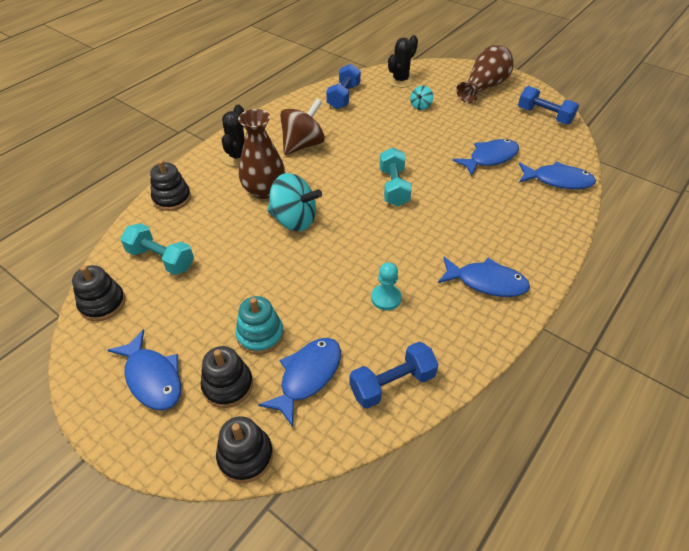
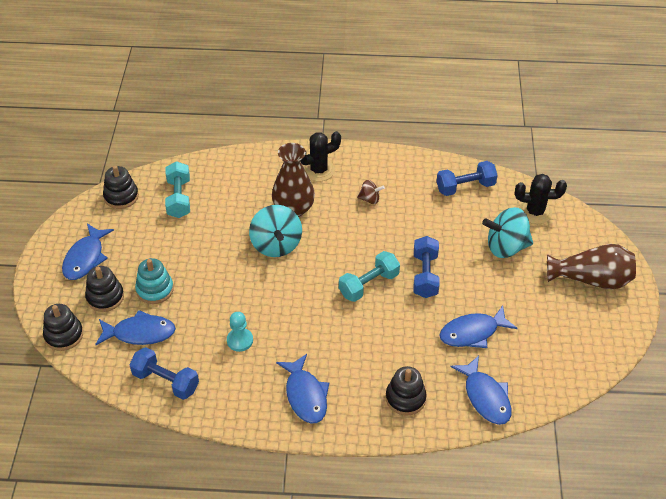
camera: 55 degrees right, 0 degrees up
black stacking toy [150,160,191,211] -> black stacking toy moved to [386,366,427,415]
brown spinning top [280,98,325,155] -> brown spinning top [357,180,385,204], size x0.50
turquoise spinning top [410,86,433,110] -> turquoise spinning top [482,207,533,258], size x1.98
blue fish [453,139,519,176] -> blue fish turned 135 degrees clockwise [439,305,518,348]
blue dumbbell [518,86,579,125] -> blue dumbbell moved to [414,236,440,298]

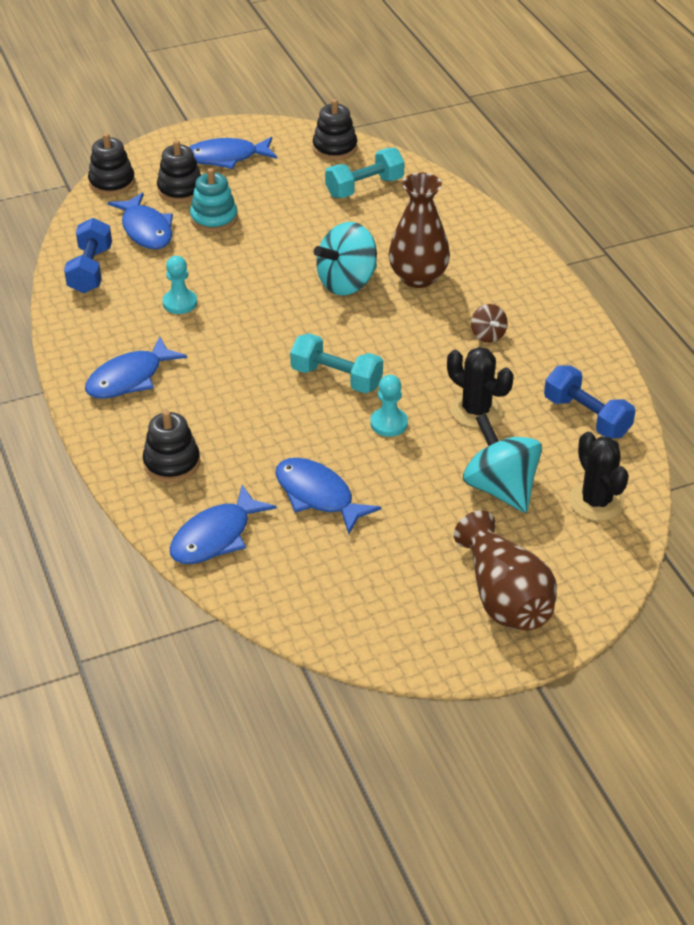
camera: 65 degrees right, 5 degrees down
black cactus [300,131,341,181] -> black cactus moved to [447,347,513,428]
blue dumbbell [414,236,440,298] -> turquoise pawn [370,375,408,437]

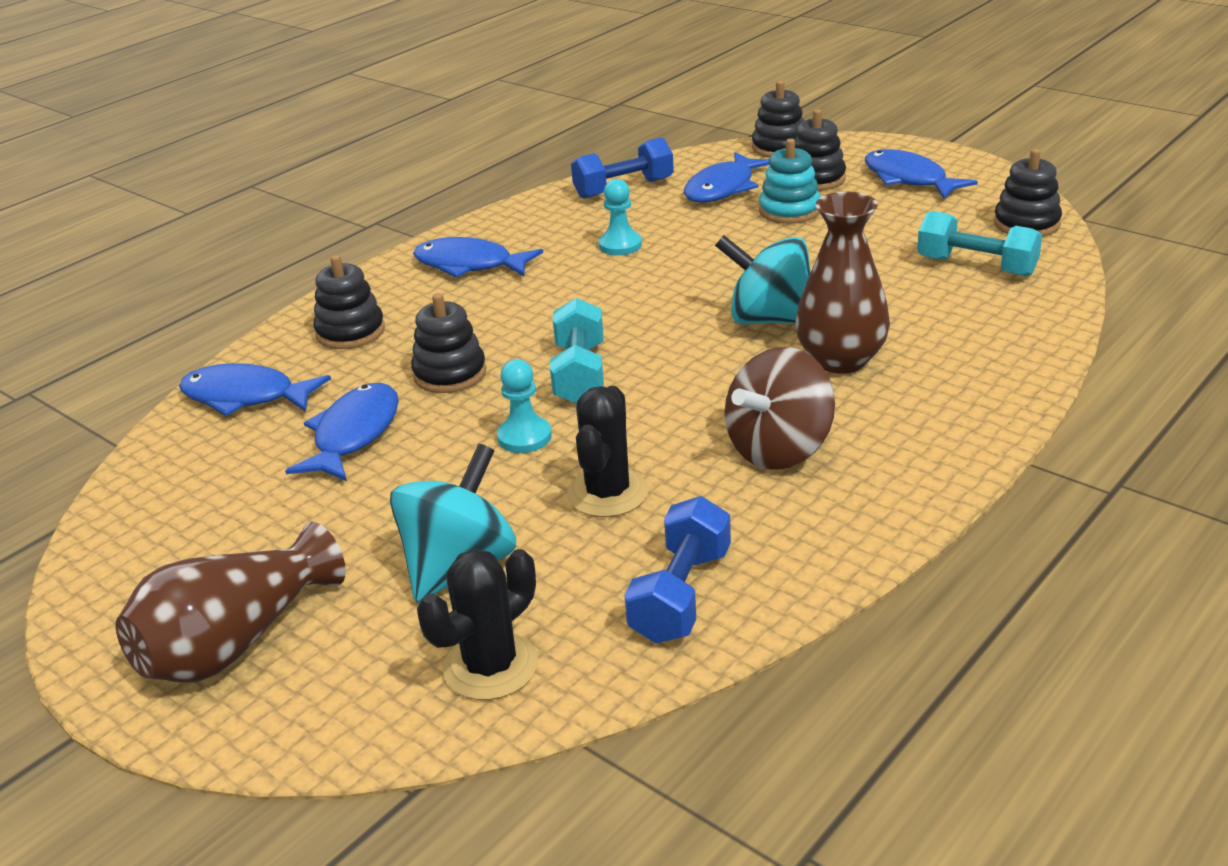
camera: 65 degrees right, 10 degrees down
brown spinning top [471,304,508,343] -> brown spinning top [725,347,835,470], size x1.98
none -> black stacking toy [411,293,486,393]

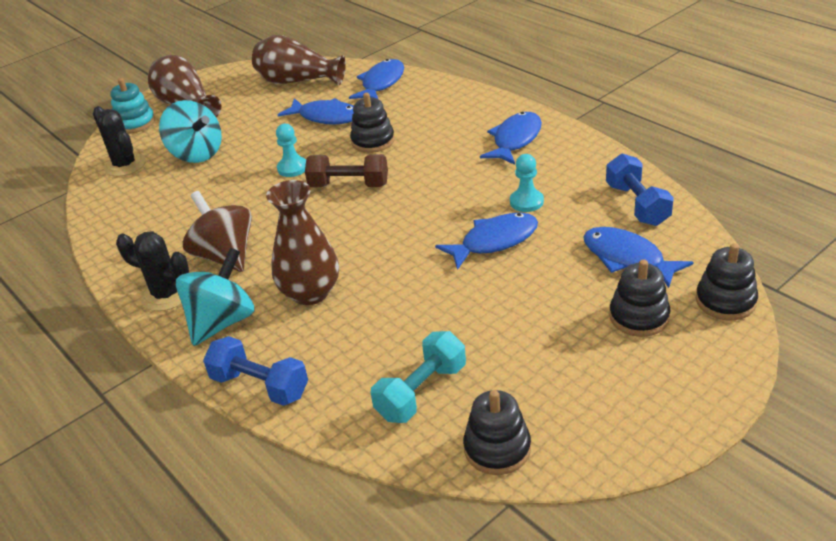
camera: 100 degrees right, 5 degrees up
black stacking toy [313,255,385,349] -> none
turquoise dumbbell [550,298,604,404] -> brown dumbbell [305,154,388,187]
black cactus [567,386,648,517] -> black cactus moved to [116,231,189,311]
blue dumbbell [624,496,731,644] -> blue dumbbell moved to [203,336,308,406]
turquoise spinning top [715,235,811,324] -> turquoise spinning top moved to [175,248,255,346]
turquoise stacking toy [759,139,821,224] -> turquoise stacking toy moved to [110,78,155,134]
blue fish [865,149,978,199] -> blue fish moved to [435,213,538,270]
none -> brown vase [252,35,346,86]

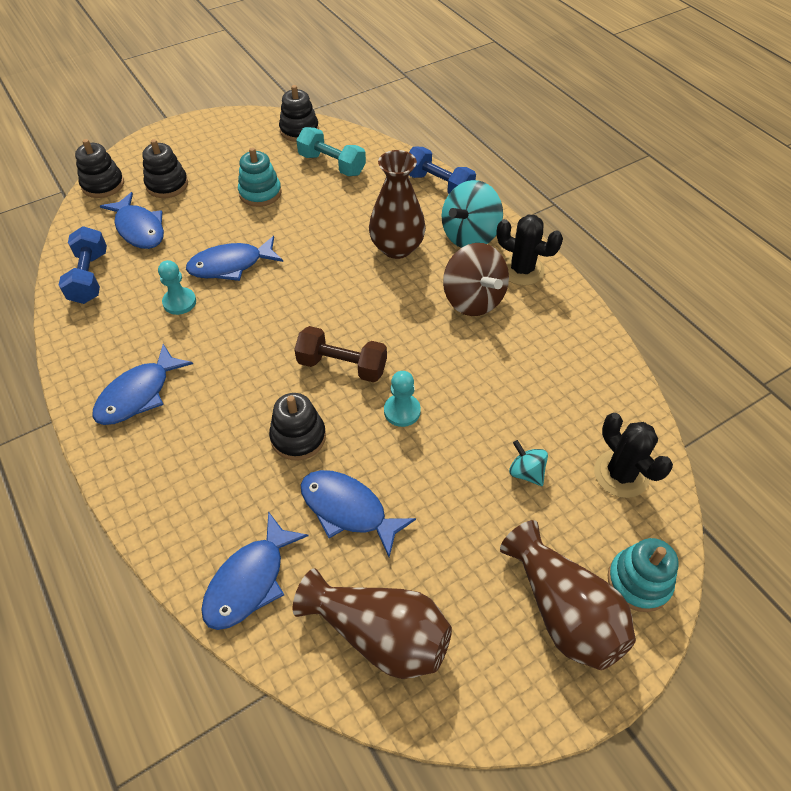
camera: 175 degrees left, 15 degrees up
turquoise spinning top [159,100,222,163] -> turquoise spinning top [509,440,548,486], size x0.50
turquoise dumbbell [371,331,466,423] -> turquoise dumbbell turned 75 degrees clockwise [296,127,366,176]
none -> turquoise stacking toy [238,147,282,207]

